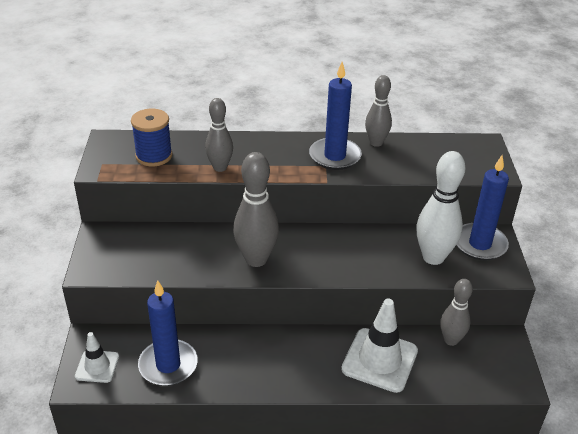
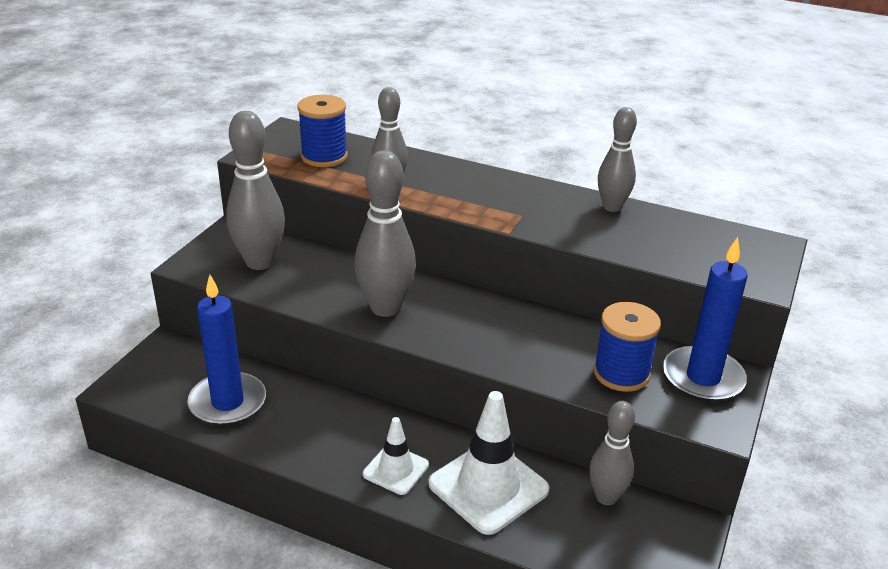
camera: 25 degrees right, 5 degrees down
white traffic cone [75,332,119,383] -> white traffic cone moved to [363,417,429,495]
blue candle [309,62,362,170] -> none
white bowling pin [416,151,465,265] -> blue spool [594,302,661,392]
none -> grey bowling pin [226,111,285,270]

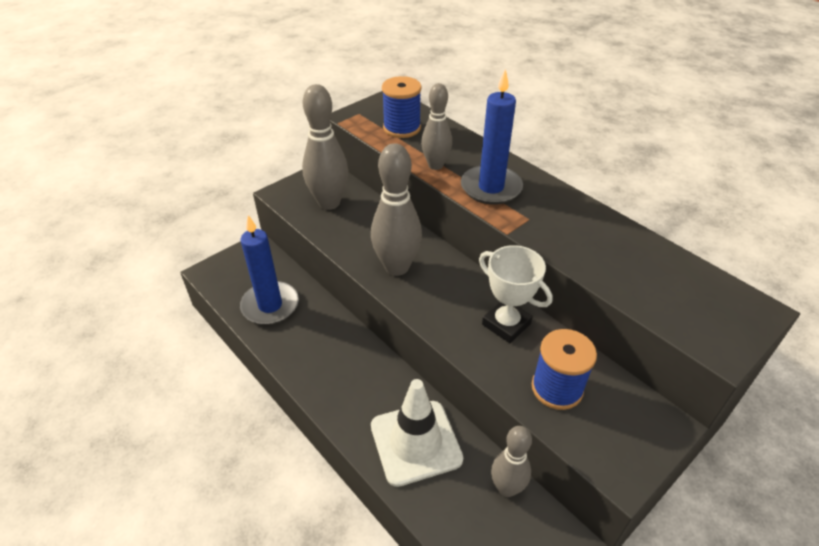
camera: 25 degrees right, 10 degrees up
white traffic cone [363,417,429,495] -> none
grey bowling pin [598,107,637,212] -> none
blue candle [663,237,748,402] -> blue candle moved to [461,69,523,205]
none -> white trophy [479,245,552,343]

